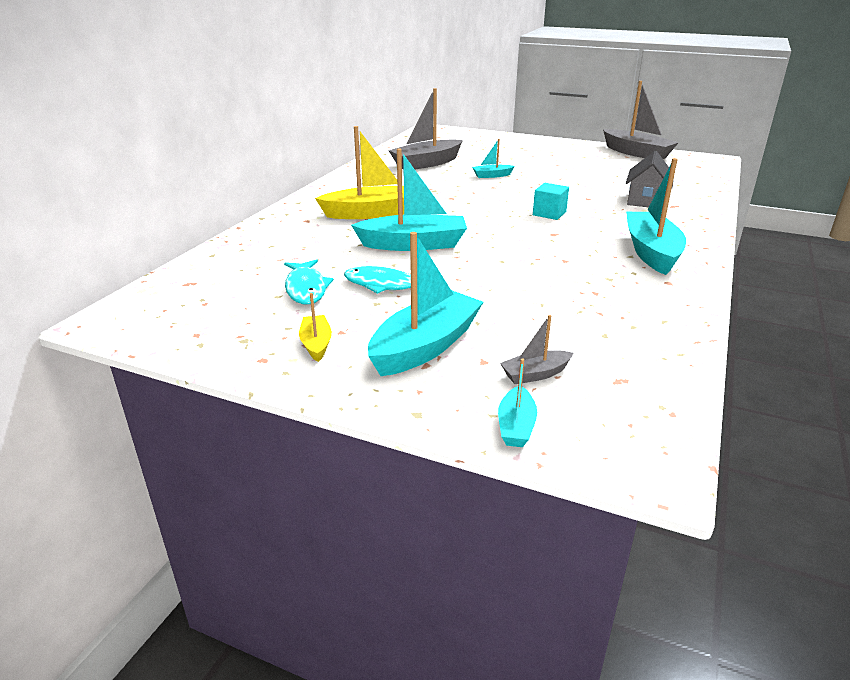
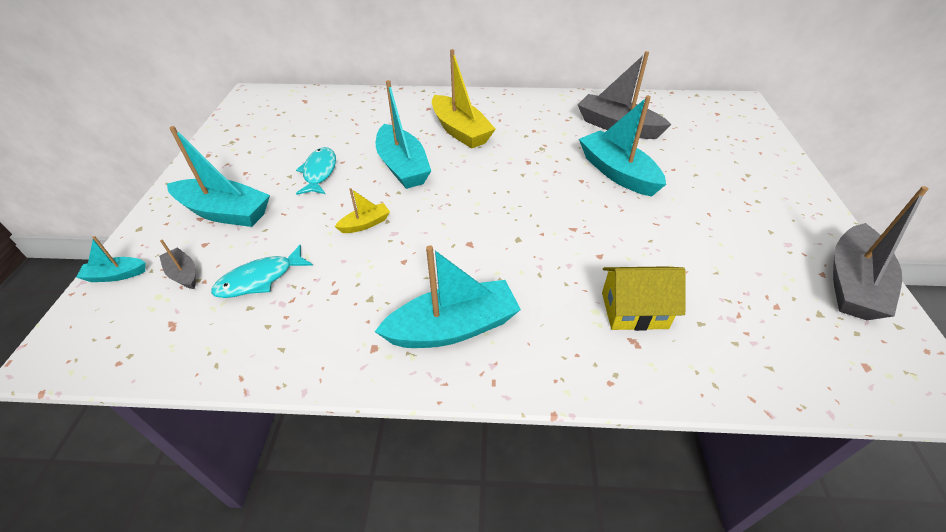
camera: 70 degrees right, 15 degrees up
turquoise fish [284,259,334,305] -> turquoise fish moved to [211,245,313,298]
yellow boat [299,293,332,362] -> yellow boat moved to [335,188,390,233]
turquoise boat [472,139,514,178] -> turquoise boat [579,96,666,197], size x2.05
turquoise cube [533,183,569,220] -> none
grey house [626,151,674,207] -> yellow house [602,266,686,331]

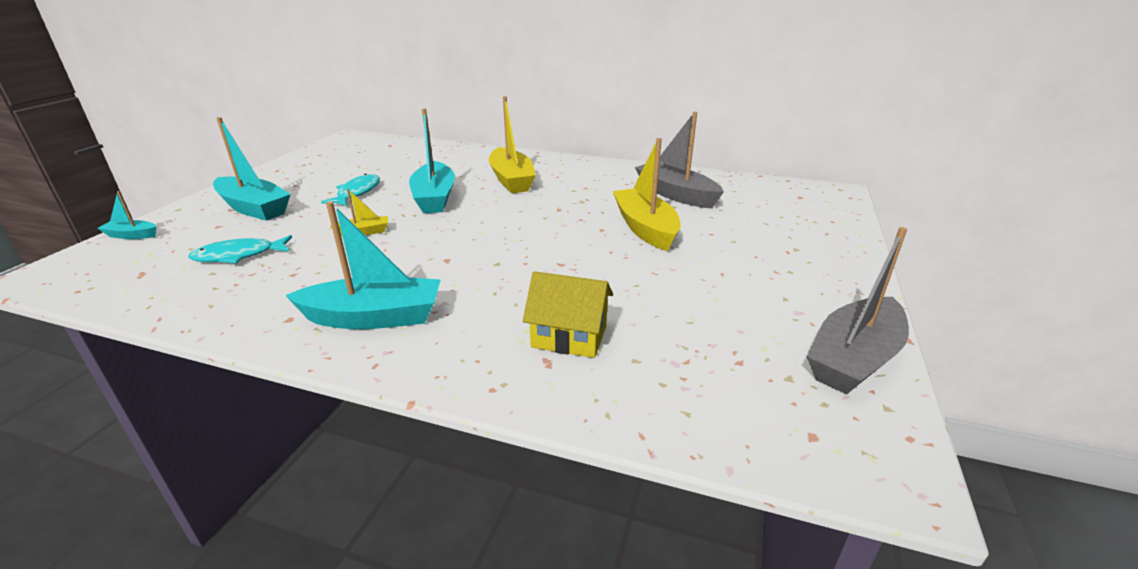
camera: 15 degrees right, 15 degrees down
grey boat [159,240,196,289] -> none
turquoise boat [579,96,666,197] -> yellow boat [613,138,681,251]

